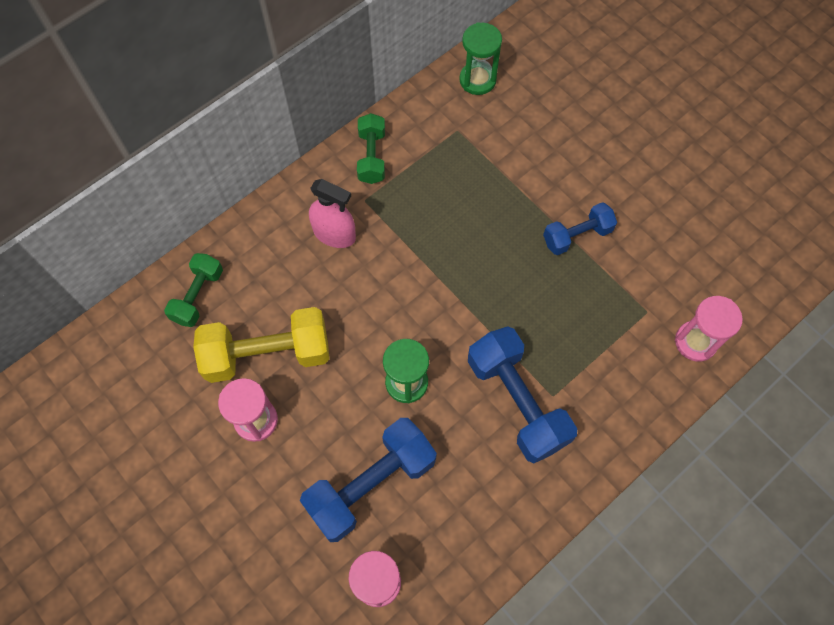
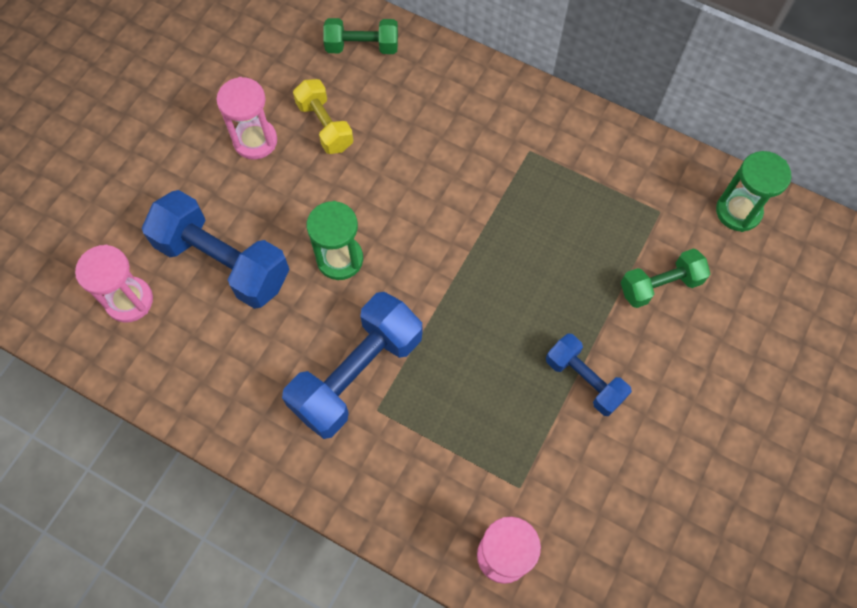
camera: 70 degrees right, 0 degrees up
yellow dumbbell [193,307,330,383] -> yellow dumbbell [293,79,353,154], size x0.58
pink spray bottle [309,179,356,248] -> none
green dumbbell [357,113,385,184] -> green dumbbell moved to [621,248,710,308]

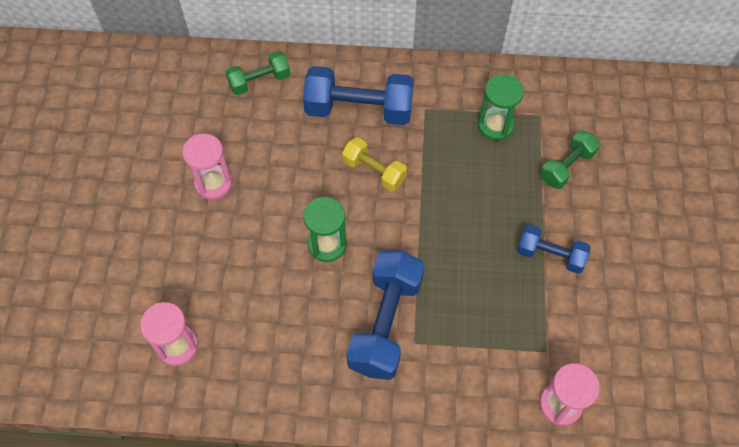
camera: 25 degrees left, 5 degrees down
blue dumbbell [142,190,290,309] -> blue dumbbell moved to [303,66,414,125]
yellow dumbbell [293,79,353,154] -> yellow dumbbell moved to [342,137,407,191]
green hourglass [716,151,792,232] -> green hourglass moved to [478,74,524,141]

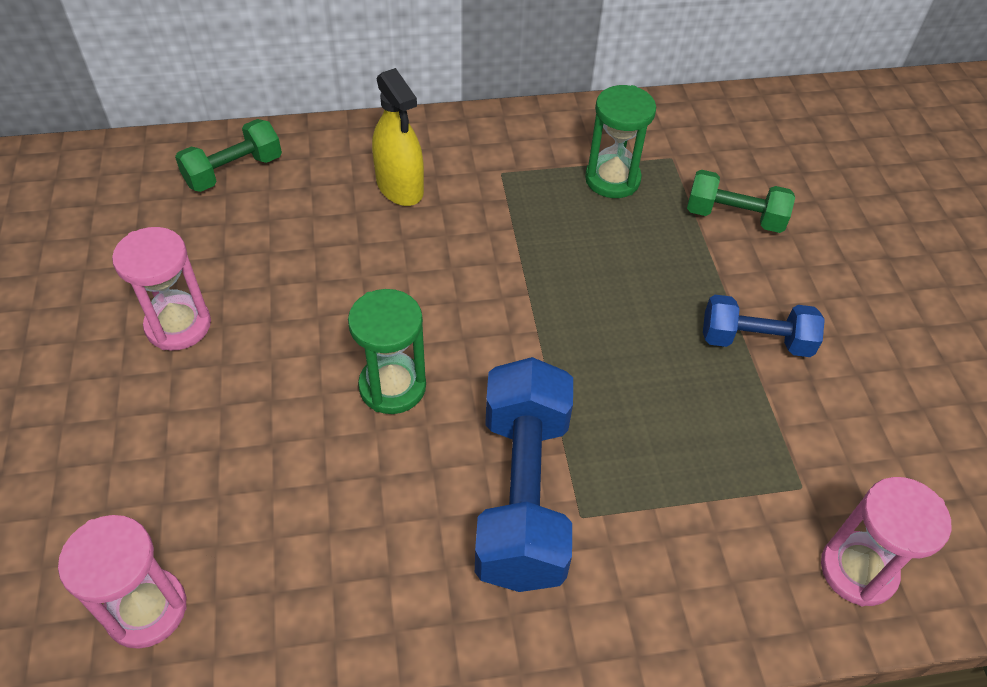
camera: 15 degrees left, 10 degrees down
blue dumbbell [303,66,414,125] -> yellow spray bottle [372,68,424,206]
yellow dumbbell [342,137,407,191] -> none
green dumbbell [540,130,600,189] -> green dumbbell turned 75 degrees clockwise [687,170,795,233]

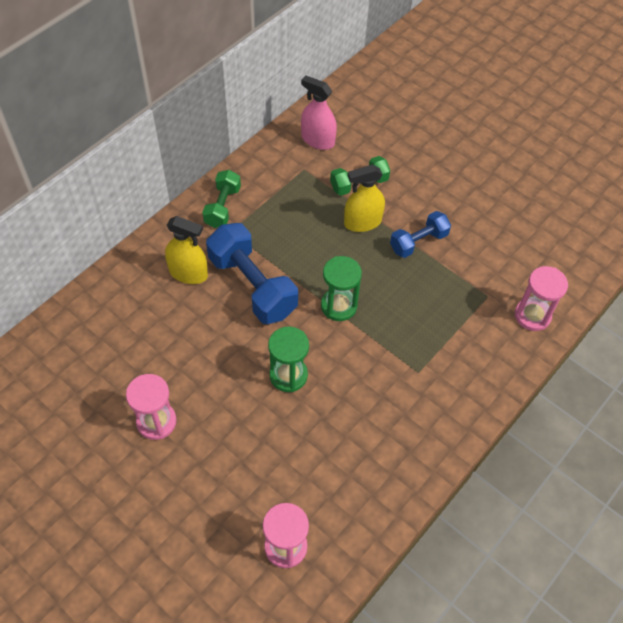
camera: 40 degrees left, 5 degrees up
green dumbbell [175,119,282,192] -> green dumbbell moved to [202,170,241,228]
blue dumbbell [475,357,573,592] -> blue dumbbell moved to [206,223,298,324]
green hourglass [585,85,656,198] -> green hourglass moved to [321,256,362,321]
none -> pink spray bottle [301,75,337,150]
none -> yellow spray bottle [344,165,385,232]

